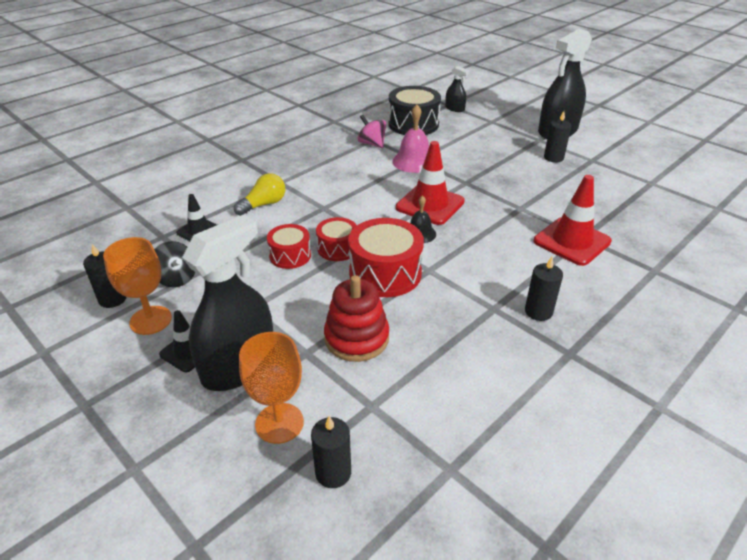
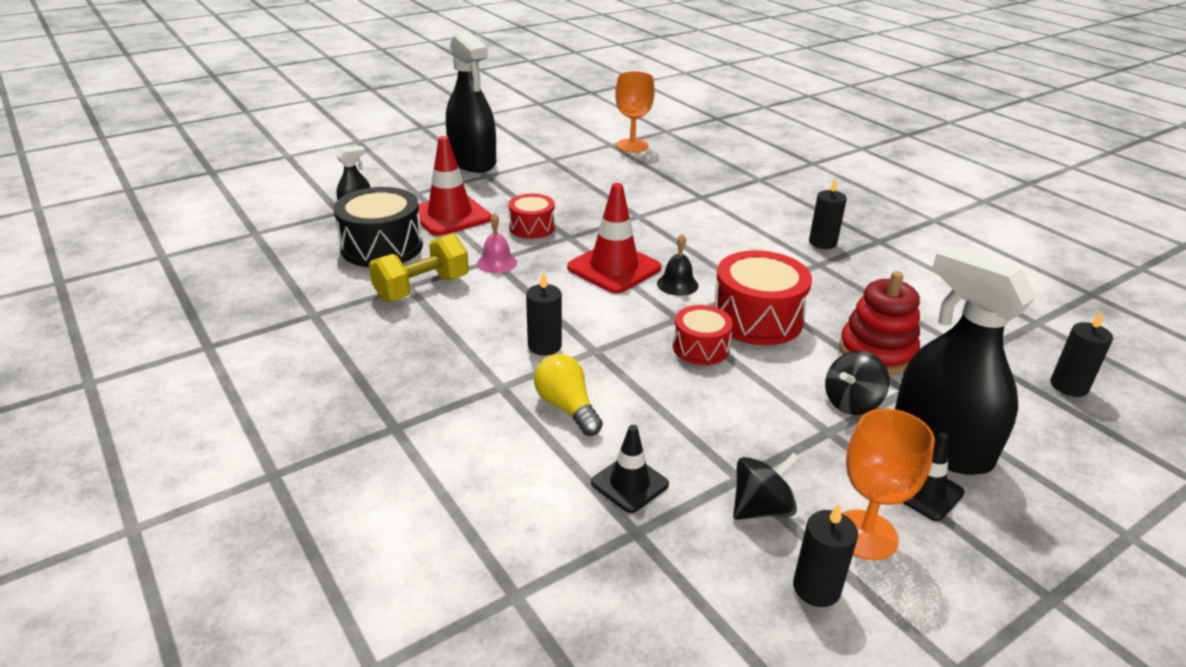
camera: 80 degrees left, 5 degrees down
orange goblet [239,332,304,444] -> orange goblet moved to [615,71,655,153]
red drum [267,224,311,269] -> red drum moved to [508,194,555,239]
pink spinning top [358,115,386,148] -> yellow dumbbell [369,234,469,302]
pink bell [392,105,429,173] -> pink bell [477,213,517,273], size x0.63
red traffic cone [534,175,612,266] -> red traffic cone moved to [417,136,492,236]
black candle [544,111,572,163] -> black candle moved to [526,271,562,356]
none -> black spinning top [825,351,890,415]

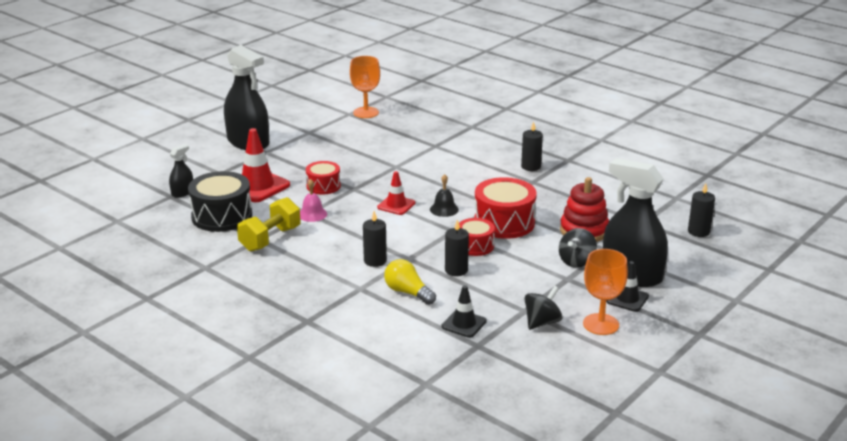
camera: 15 degrees left, 5 degrees down
red traffic cone [567,183,661,294] -> red traffic cone [377,171,415,215], size x0.58
black candle [793,504,858,607] -> black candle moved to [445,220,469,276]

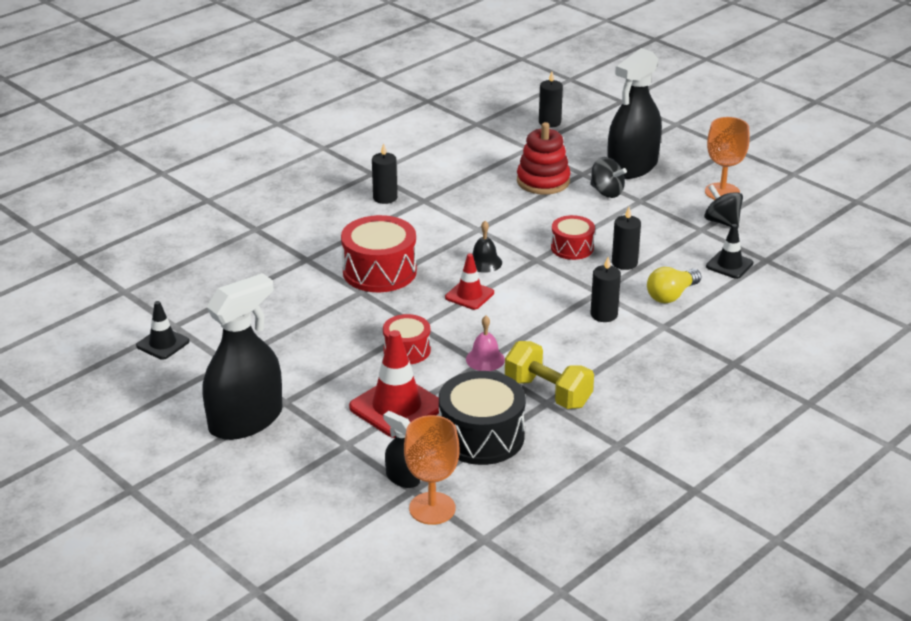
camera: 85 degrees left, 5 degrees up
orange goblet [350,56,380,118] -> orange goblet moved to [404,415,459,525]
red drum [474,177,537,239] -> red drum moved to [341,215,417,292]
black traffic cone [606,261,649,312] -> black traffic cone moved to [136,301,190,360]

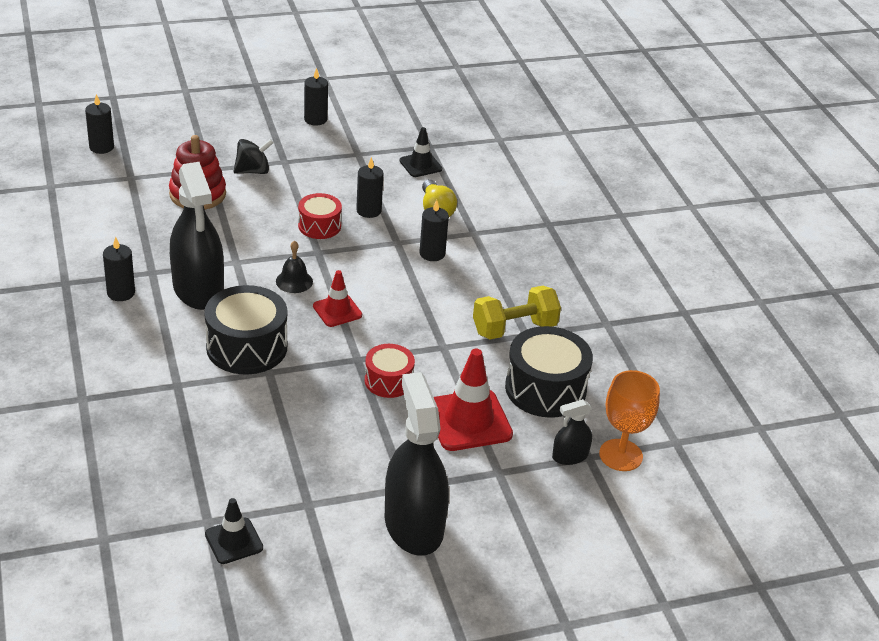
camera: 65 degrees left, 5 degrees up
red drum [341,215,417,292] -> black drum [204,285,287,374]
pink bell [466,316,505,371] -> none
black spray bottle [607,48,662,179] -> black spray bottle moved to [170,162,224,310]
black spinning top [704,184,743,228] -> none
orange goblet [705,117,750,200] -> black candle [304,68,328,126]

